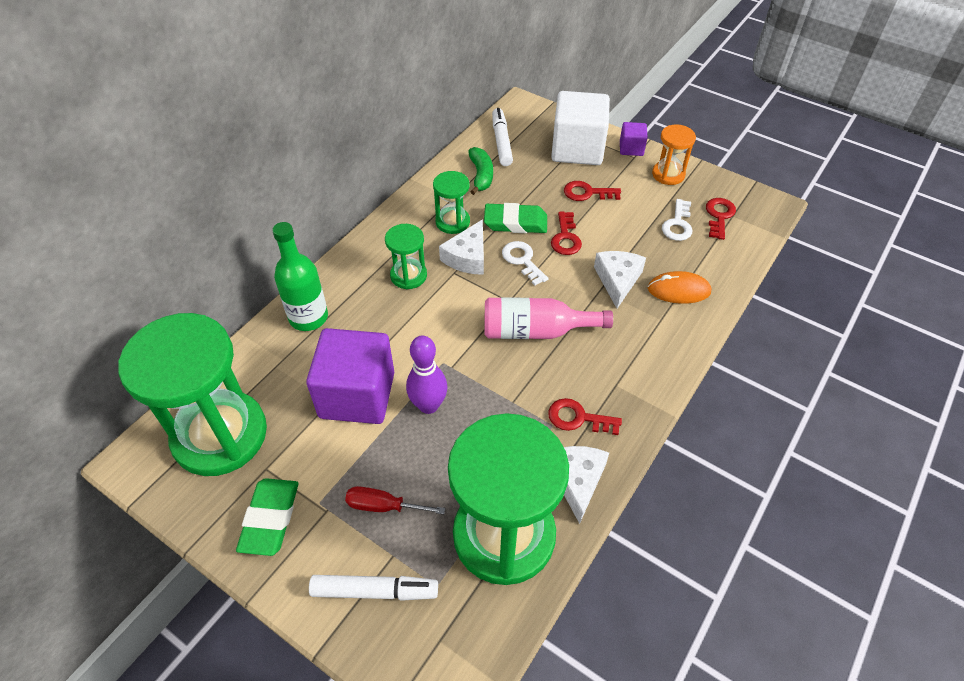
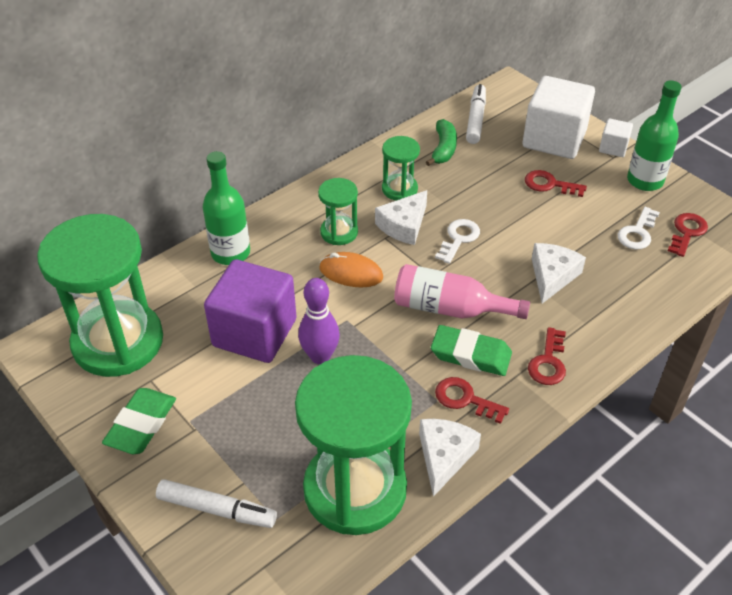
camera: 15 degrees right, 5 degrees down
red screwdriver [345,486,445,514] -> none
green eraser [484,203,547,233] -> green eraser moved to [431,325,512,376]
white key [502,241,549,285] -> white key turned 45 degrees clockwise [435,219,480,264]
red key [551,211,582,255] -> red key moved to [528,327,566,385]
purple cube [620,122,648,156] -> white cube [599,118,633,157]
orange mouse [648,271,711,304] -> orange mouse moved to [319,252,383,288]
orange hourglass [652,124,696,185] -> green bottle [627,80,682,191]

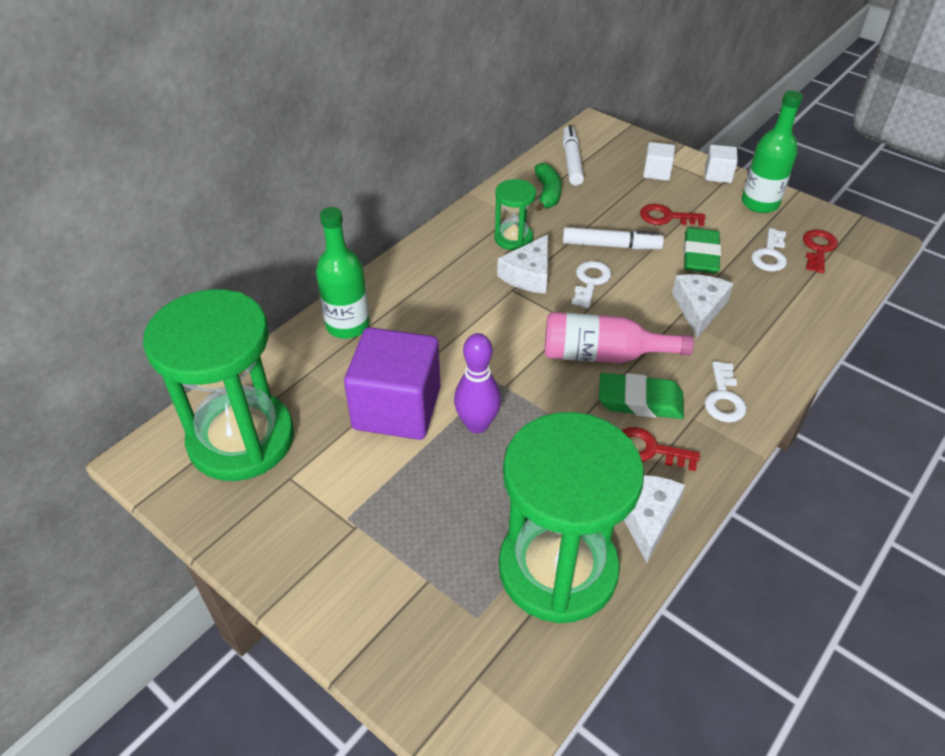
camera: 10 degrees left, 0 degrees up
green eraser [102,388,176,454] -> green eraser moved to [683,228,721,273]
white marker [156,479,277,528] -> white marker moved to [563,227,664,249]
green hourglass [318,178,358,245] -> none
orange mouse [319,252,383,288] -> none
white cube [523,76,595,159] -> white cube [643,142,675,181], size x0.47
red key [528,327,566,385] -> white key [704,361,747,423]

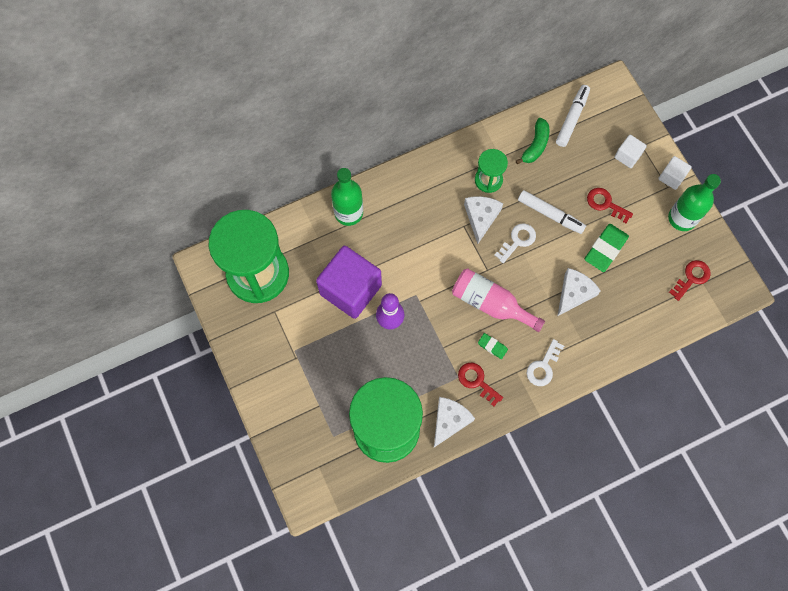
camera: 25 degrees right, 25 degrees up
white cheese [497,235,548,294] -> white cheese turned 135 degrees clockwise [464,196,503,244]
green eraser [599,373,684,419] -> green eraser [478,333,508,359], size x0.53
white key [751,228,787,272] -> none

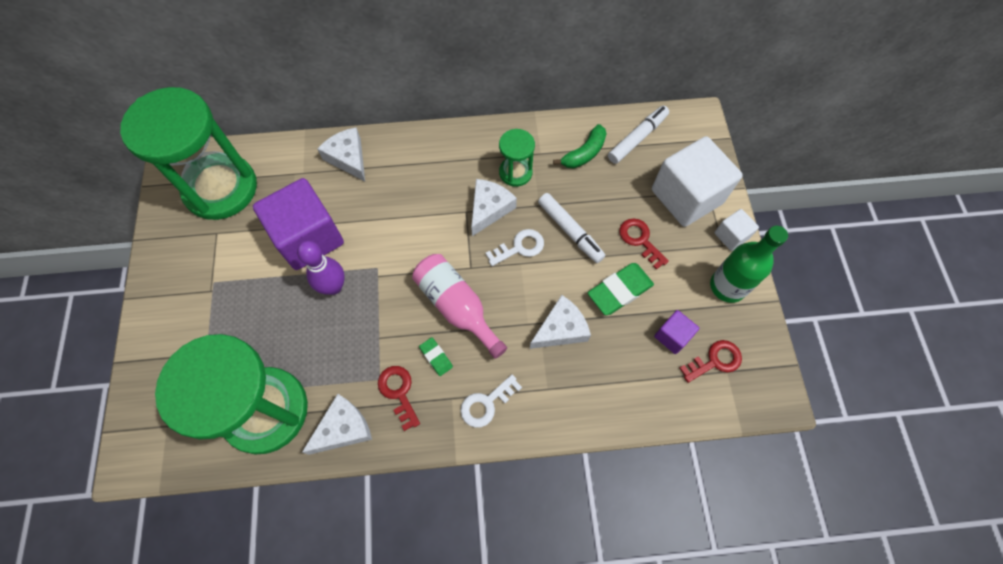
camera: 20 degrees right, 5 degrees down
green bottle [331,168,363,226] -> white cheese [317,128,365,181]
white cube [614,135,647,168] -> white cube [652,136,743,227], size x2.13
none -> purple cube [654,310,699,354]

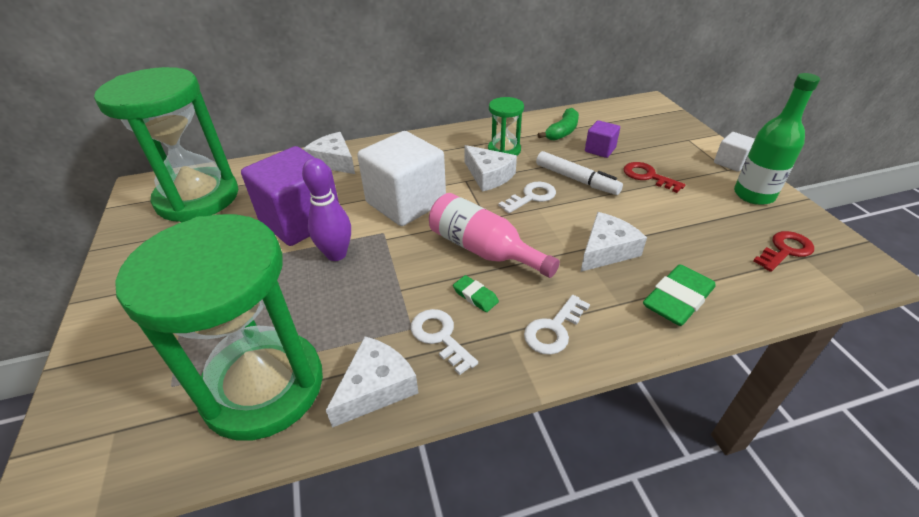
camera: 10 degrees left, 25 degrees down
red key [378,366,420,431] -> white key [411,309,478,375]
white cheese [471,179,517,236] -> white cheese turned 120 degrees clockwise [464,145,517,192]
green eraser [588,263,654,315] -> green eraser moved to [643,264,715,326]
white marker [608,106,669,164] -> none
white cube [652,136,743,227] -> white cube moved to [357,131,446,226]
purple cube [654,310,699,354] -> purple cube moved to [585,120,620,158]

